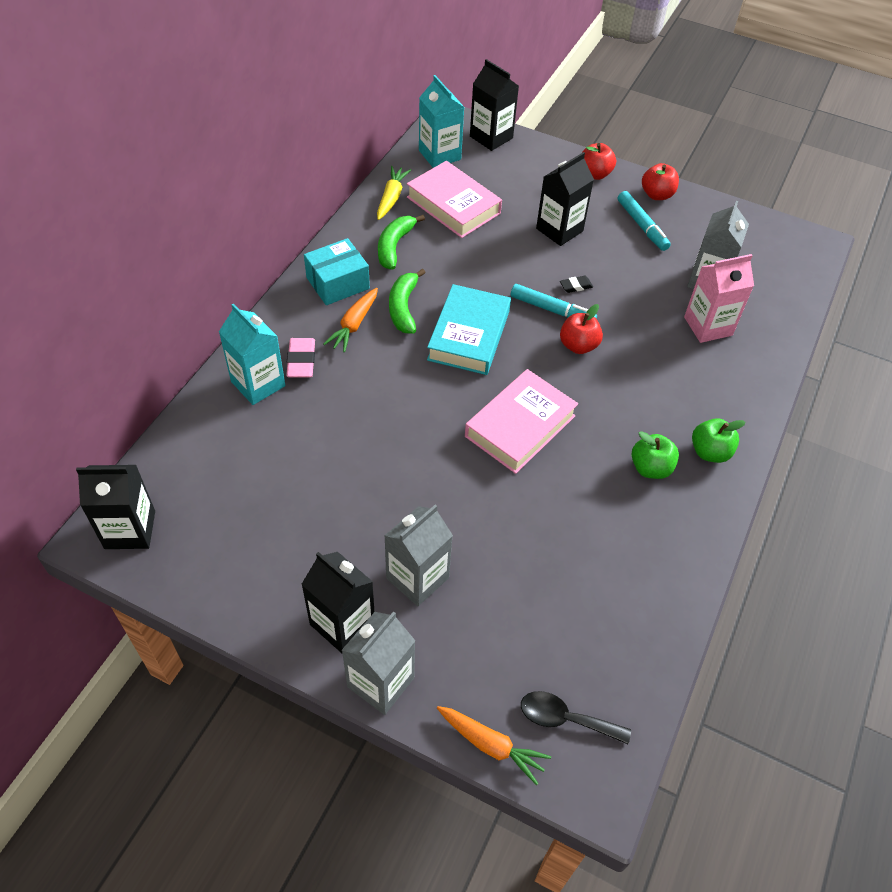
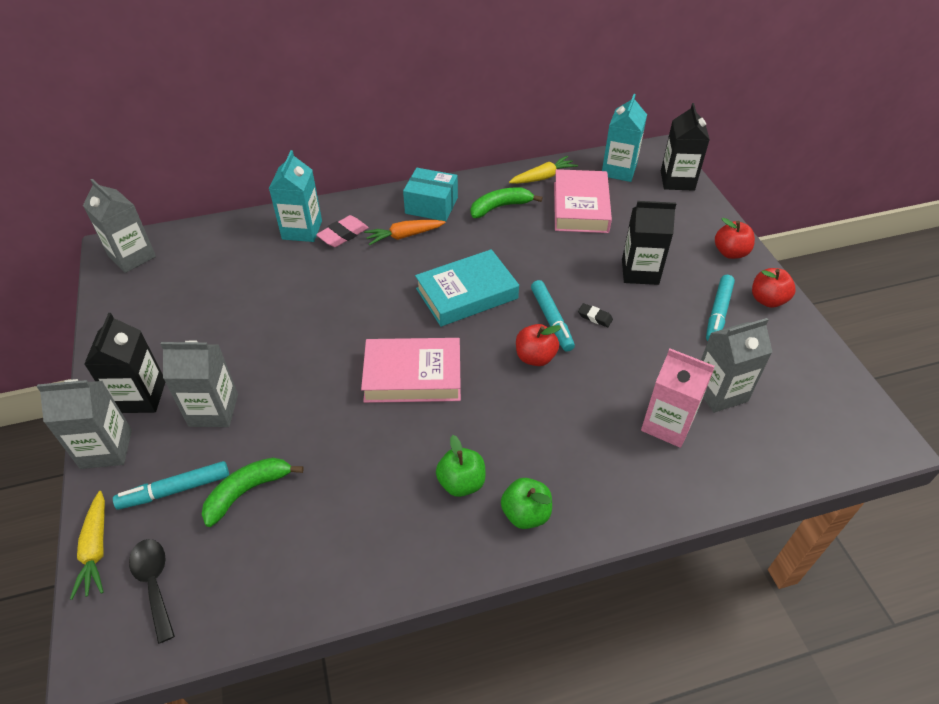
camera: 50 degrees right, 5 degrees down
black carton [76,465,155,549] -> grey carton [83,179,156,273]
green banana [389,269,426,333] -> green banana moved to [202,458,304,527]
orange carrot [437,706,551,785] -> yellow carrot [70,491,105,600]
none -> turquoise marker [113,461,229,510]

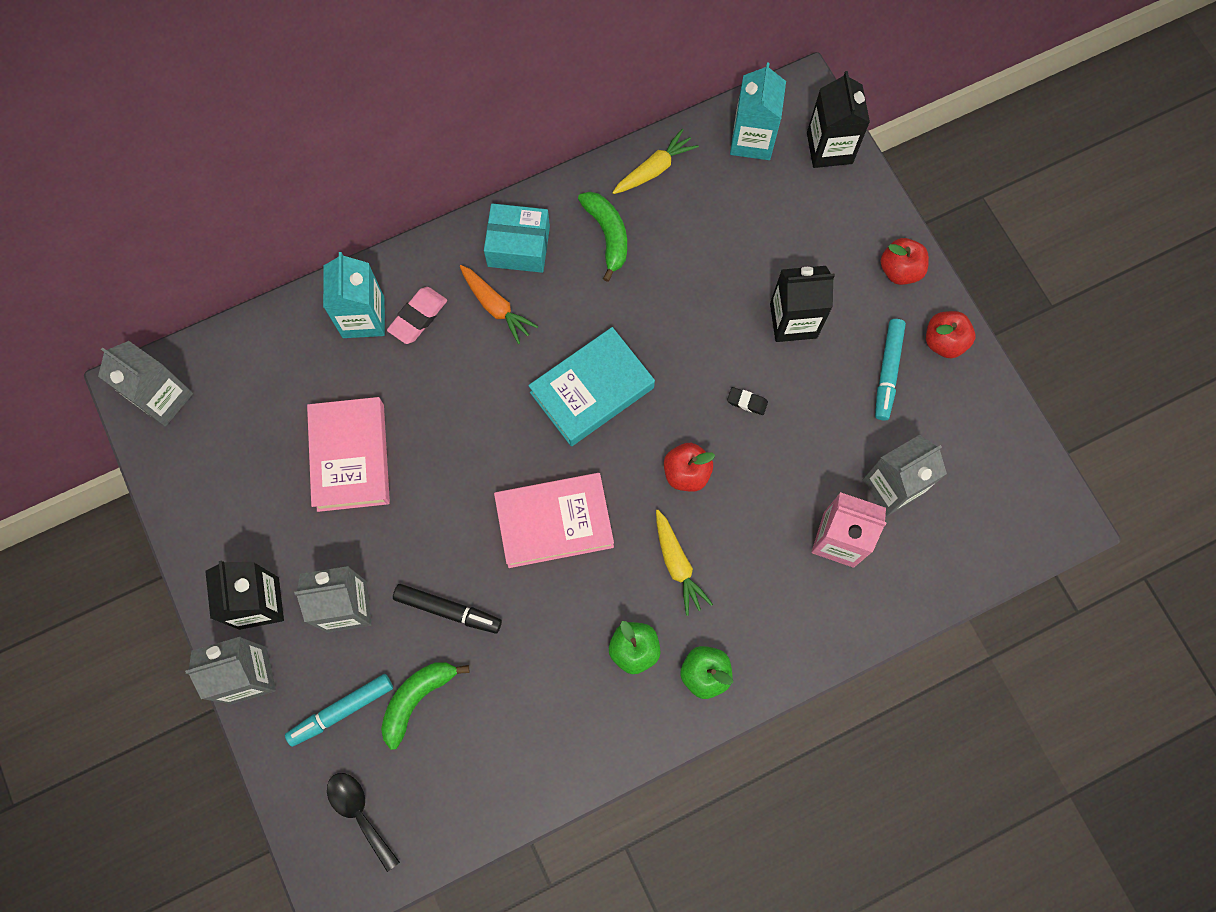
camera: 10 degrees left, 25 degrees up
yellow carrot [70,491,105,600] -> yellow carrot moved to [656,510,713,616]
orange carrot [364,220,445,245] -> orange carrot turned 105 degrees counterclockwise [460,265,538,344]
green banana [471,187,543,218] -> green banana turned 105 degrees clockwise [578,192,627,282]
turquoise marker [531,280,575,352] -> none
pink book [554,169,612,233] -> pink book moved to [307,397,390,512]
none -> black marker [393,584,502,633]

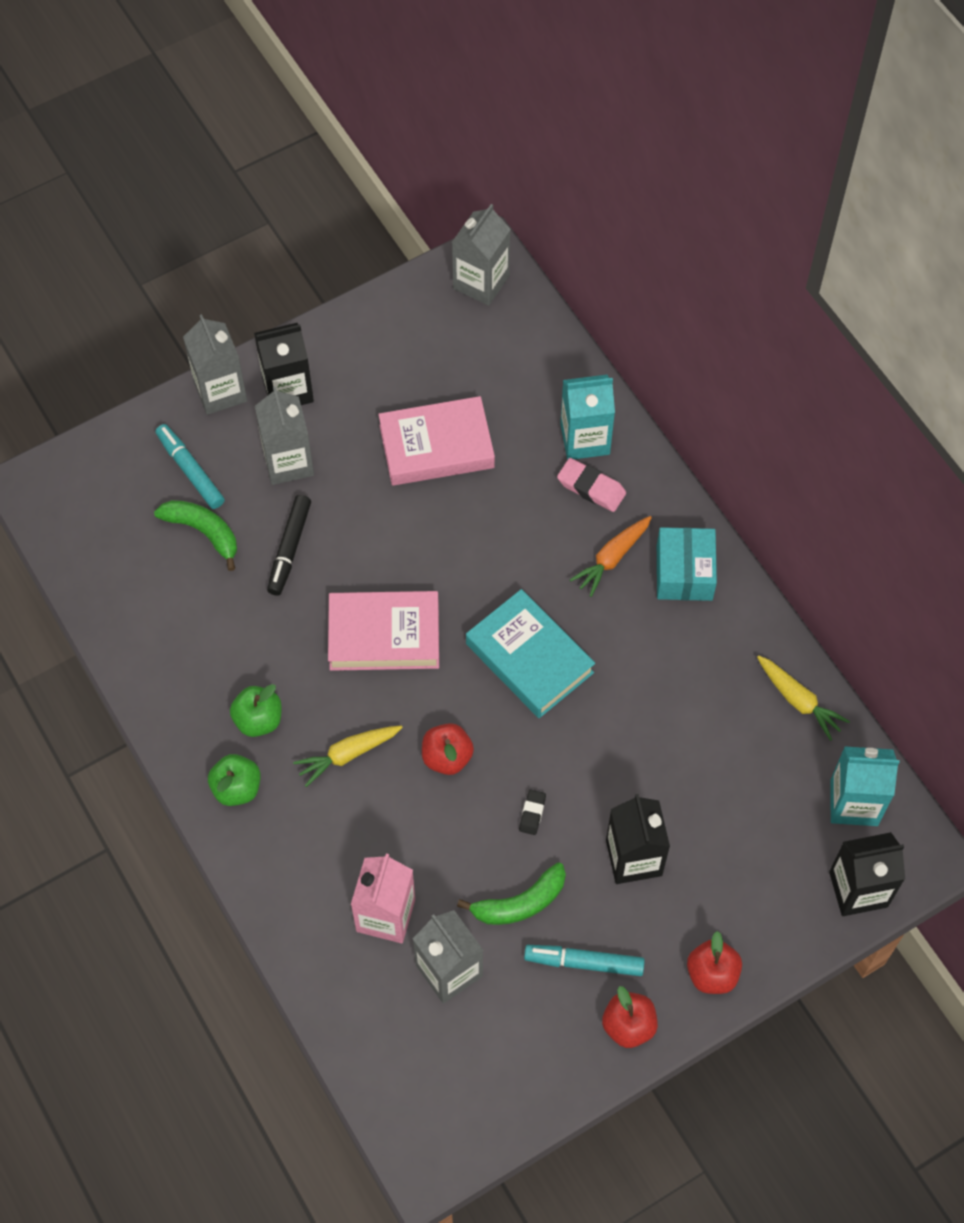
camera: 85 degrees right, 10 degrees down
black spoon [327,773,400,872] -> none
pink book [494,473,614,568] -> pink book turned 75 degrees counterclockwise [328,591,439,671]
green banana [578,192,627,282] -> green banana moved to [457,862,566,925]

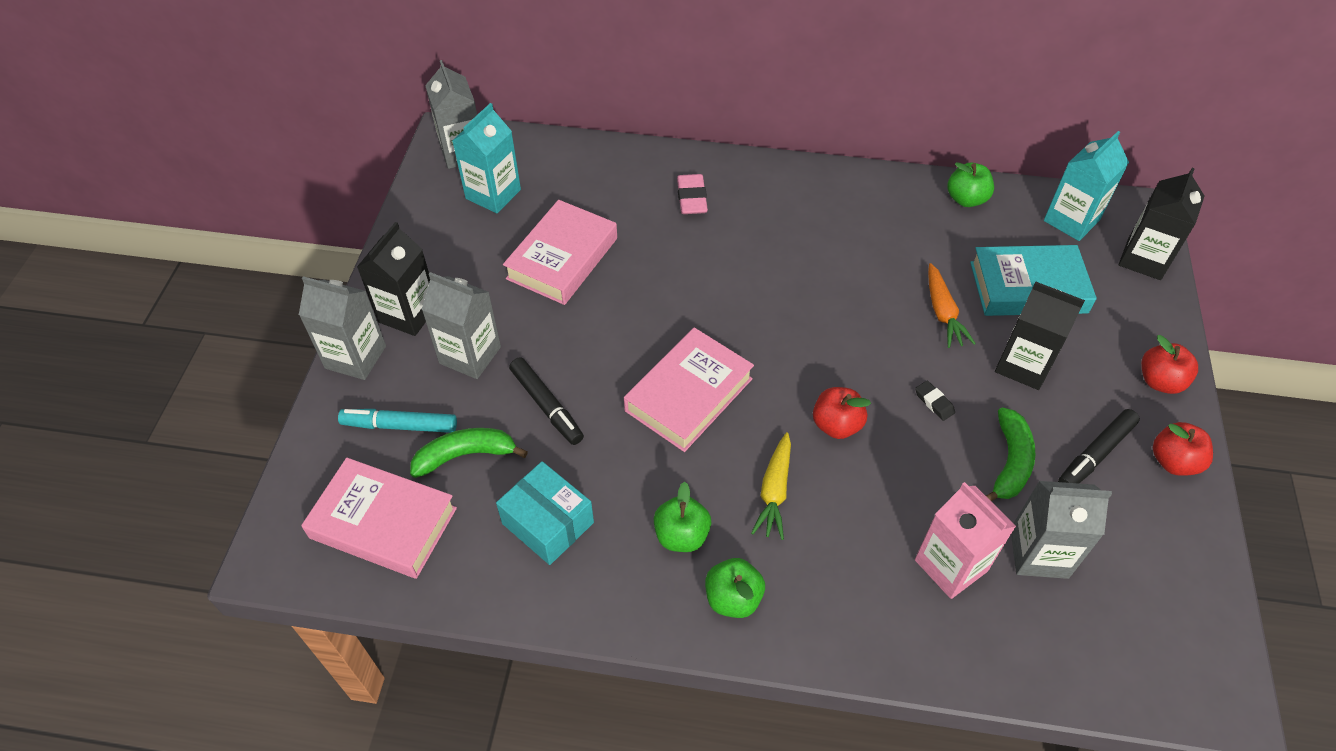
camera: 50 degrees left, 10 degrees down
turquoise book [466,589,595,718] -> turquoise book moved to [970,245,1097,316]
turquoise marker [524,945,645,976] -> black marker [1058,409,1140,484]
pink eraser [557,458,626,512] -> pink eraser turned 75 degrees counterclockwise [677,174,708,214]
turquoise carton [560,375,615,460] -> turquoise carton moved to [452,103,521,213]
orange carrot [570,516,652,597] -> orange carrot moved to [928,263,976,348]
turquoise box [657,527,717,601] -> turquoise box moved to [496,461,594,565]
yellow carrot [757,656,850,741] -> green apple [947,162,994,207]
none -> pink book [301,458,457,579]

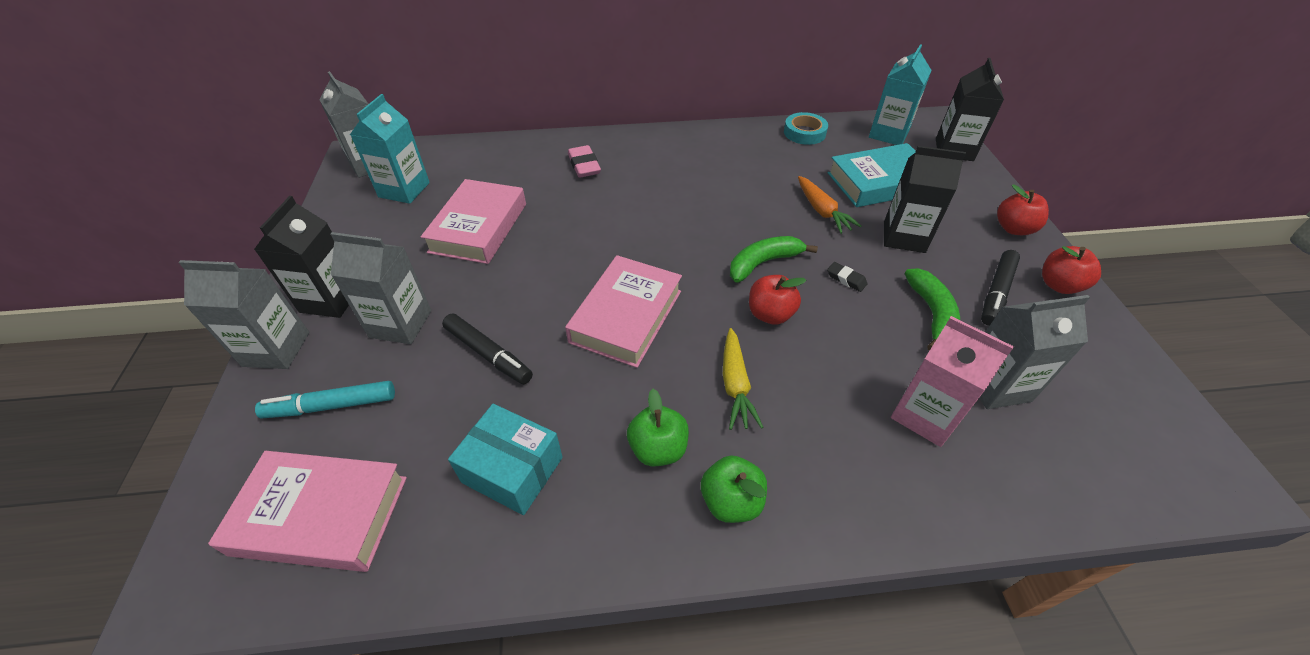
camera: 15 degrees left, 5 degrees down
green banana [410,428,528,478] -> green banana moved to [730,236,818,283]
green apple [947,162,994,207] -> turquoise tape [784,112,828,145]

